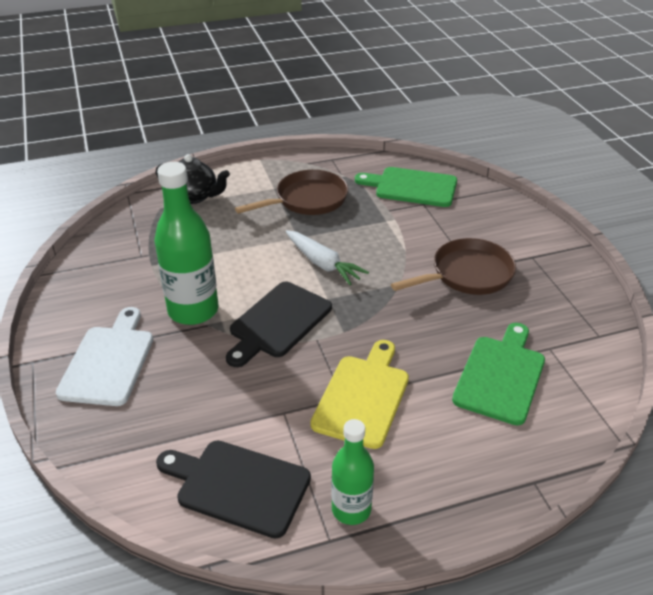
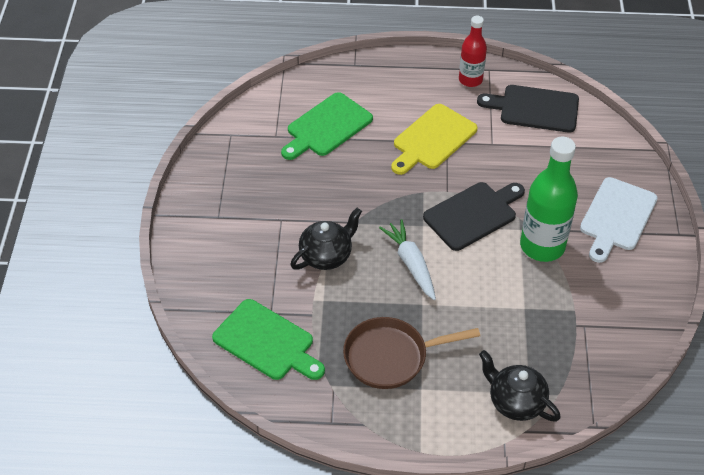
camera: 160 degrees left, 10 degrees up
black cutting board [156,440,311,538] -> black cutting board turned 150 degrees clockwise [477,85,579,133]
green bottle [331,419,374,525] -> red bottle [459,16,487,87]
brown pan [391,238,516,295] -> none
none -> black teapot [290,208,362,270]

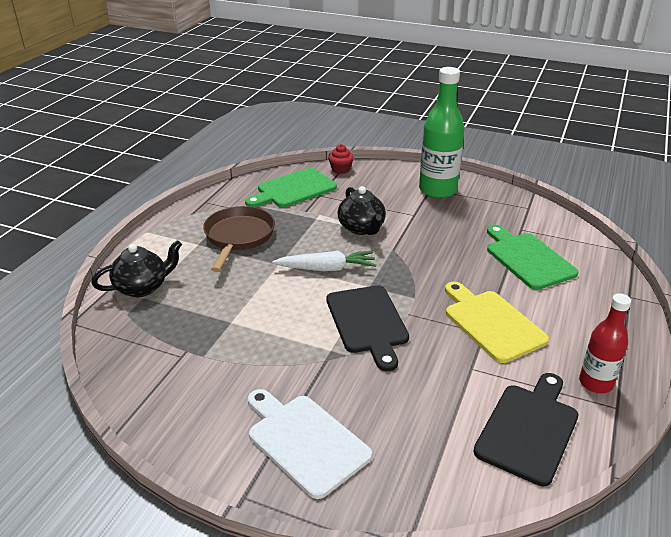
camera: 110 degrees right, 15 degrees down
green bottle [520,137,578,262] -> green bottle moved to [419,67,465,198]
none -> red cupcake [328,144,354,174]

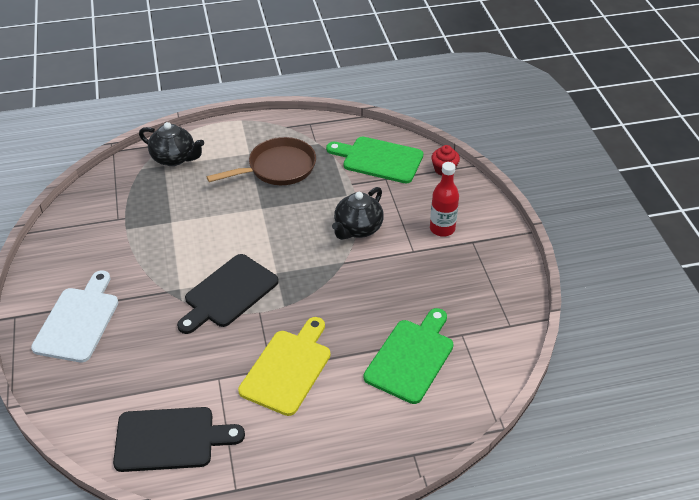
camera: 55 degrees right, 10 degrees up
white carrot [272,251,376,271] -> none
green bottle [419,67,465,198] -> none
red bottle [579,293,631,393] -> red bottle moved to [430,162,459,237]

